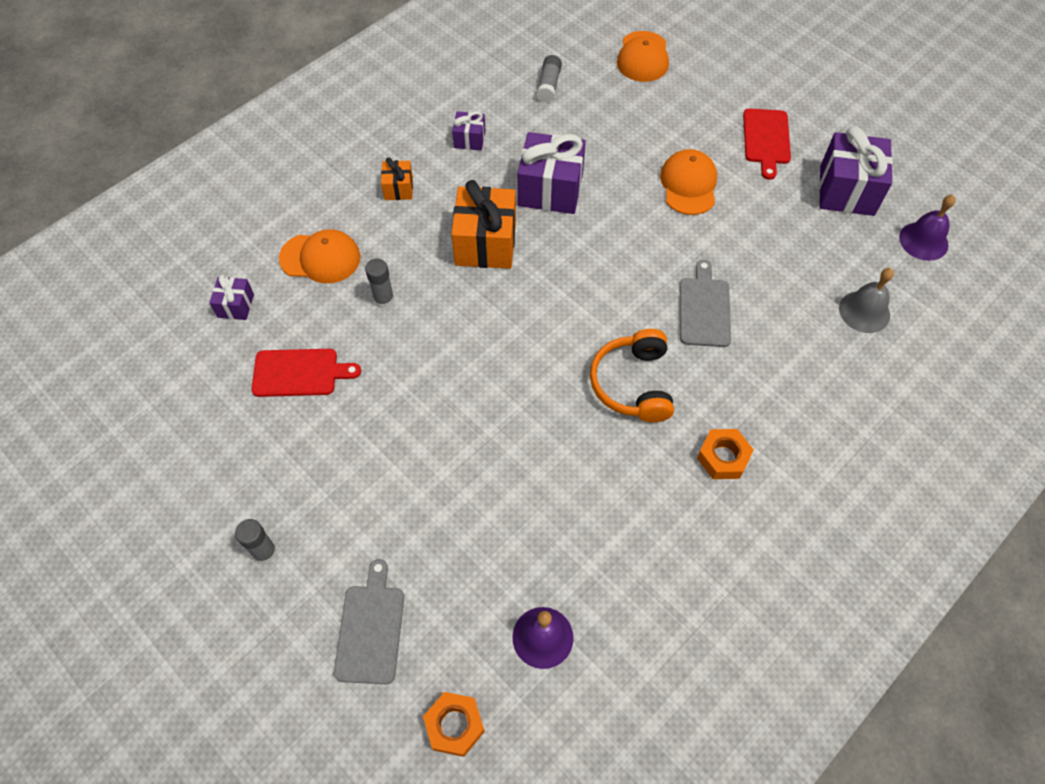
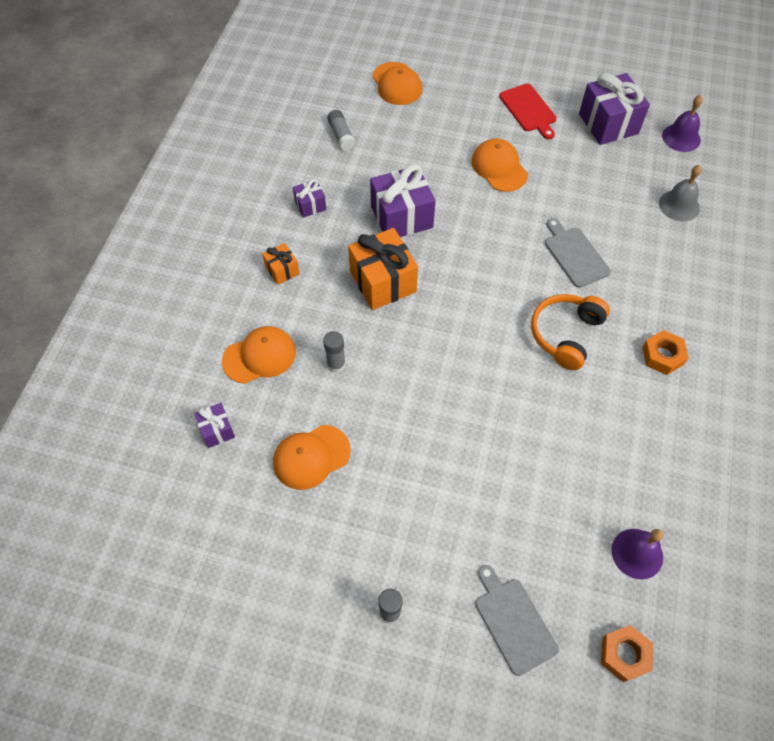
camera: 30 degrees left, 0 degrees up
red cutting board [251,349,361,397] -> orange cap [273,425,351,490]
orange headphones [590,329,674,422] -> orange headphones turned 60 degrees clockwise [531,294,610,370]

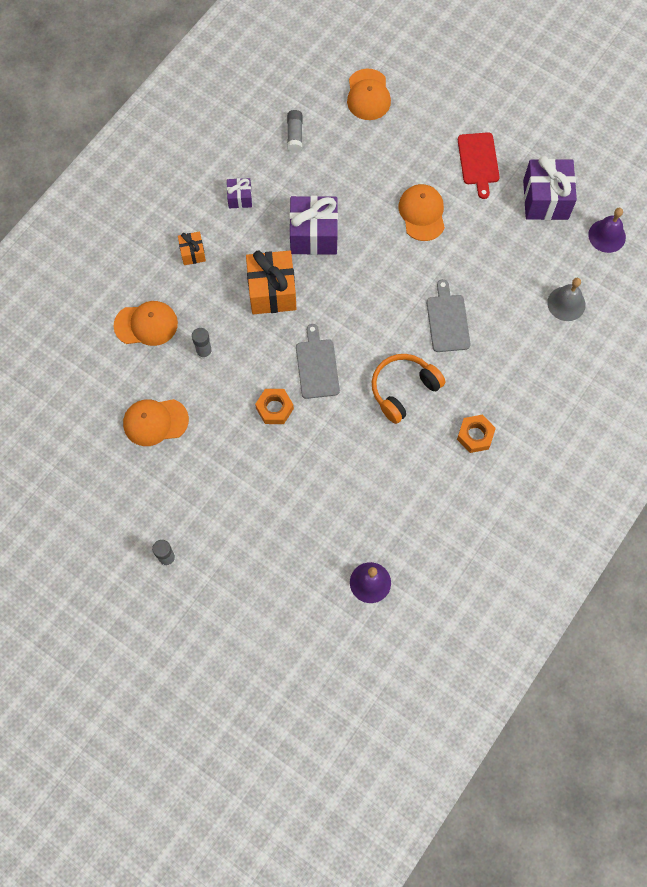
camera: 20 degrees right, 10 degrees up
purple gift [194,403,235,448] -> none
grey cutting board [475,565,559,676] -> grey cutting board moved to [296,324,340,399]
orange nut [601,625,653,682] -> orange nut moved to [255,389,294,424]

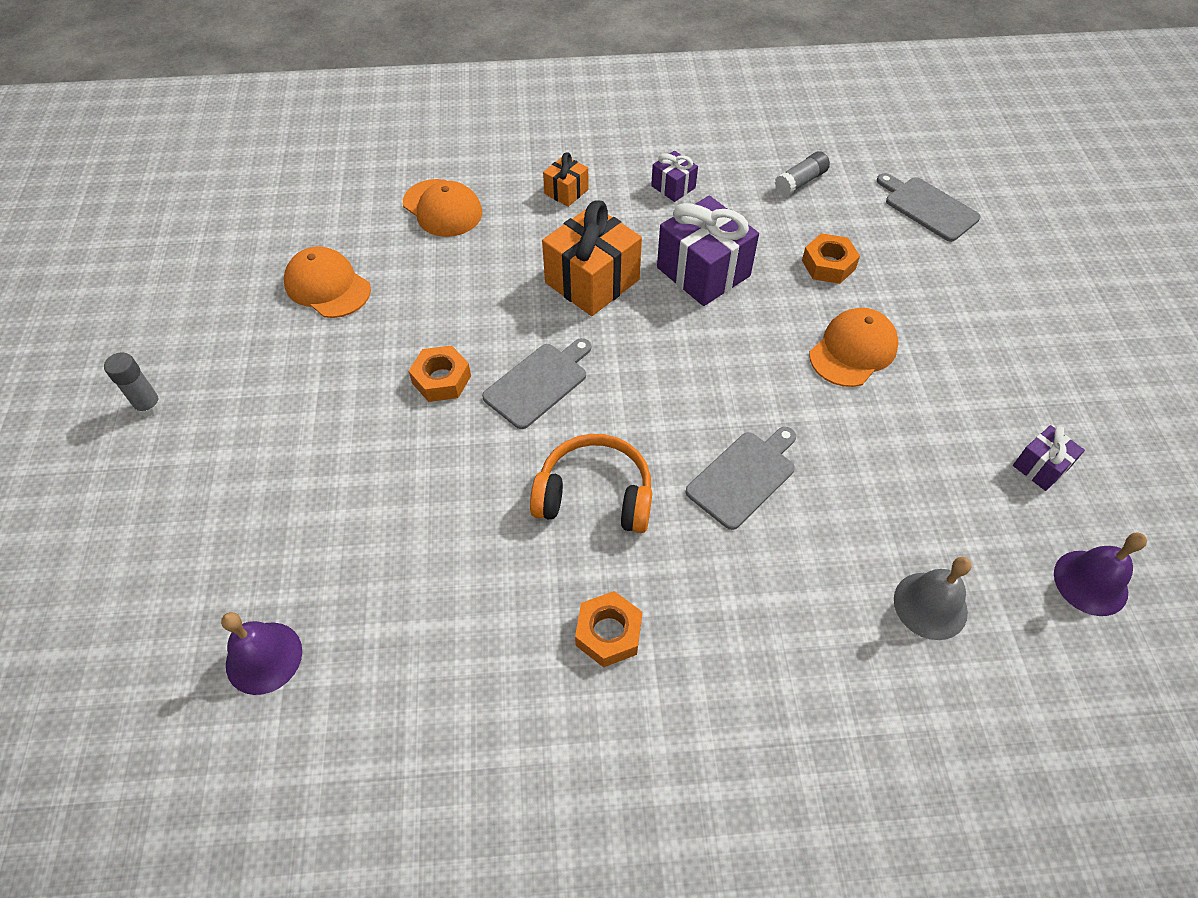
camera: 50 degrees right, 15 degrees down
grey glue stick [192,328,213,360] -> none
orange cap [347,69,391,120] -> grey cutting board [877,173,981,242]
red cutting board [458,132,500,199] -> none
purple gift [523,156,577,220] -> purple gift [1013,425,1085,491], size x0.51
none -> orange nut [802,233,860,284]

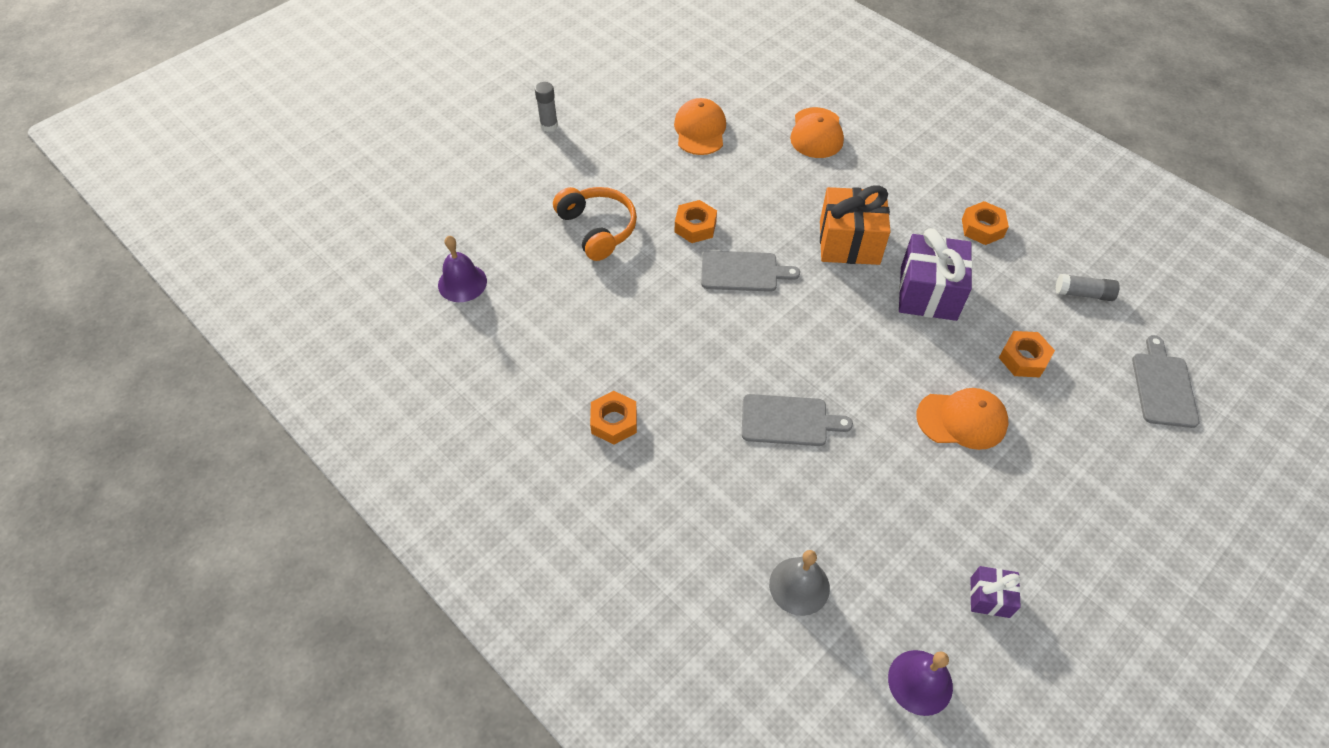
camera: 50 degrees right, 0 degrees up
orange headphones [530,434,652,533] -> orange headphones moved to [553,187,637,261]
orange gift [543,152,589,207] -> none
purple gift [651,151,698,202] -> orange nut [962,201,1009,245]

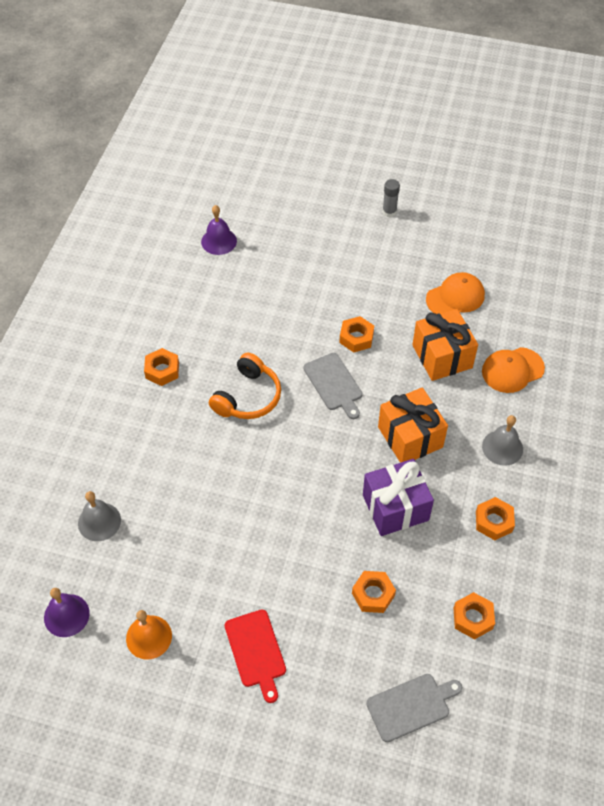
camera: 60 degrees right, 0 degrees up
orange headphones [553,187,637,261] -> orange headphones moved to [209,353,281,419]
grey cutting board [742,394,853,446] -> none
orange cap [916,388,1009,450] -> none
purple gift [970,566,1021,618] -> orange bell [126,610,172,660]
grey glue stick [1056,274,1119,301] -> orange nut [454,592,495,639]
none -> red cutting board [225,609,286,703]
none -> orange gift [413,309,478,381]
none -> grey bell [482,415,523,466]

